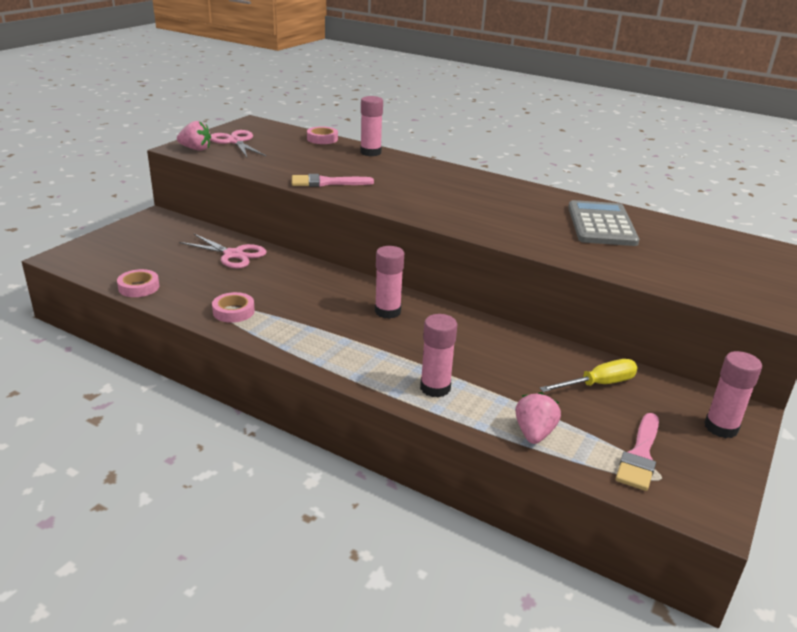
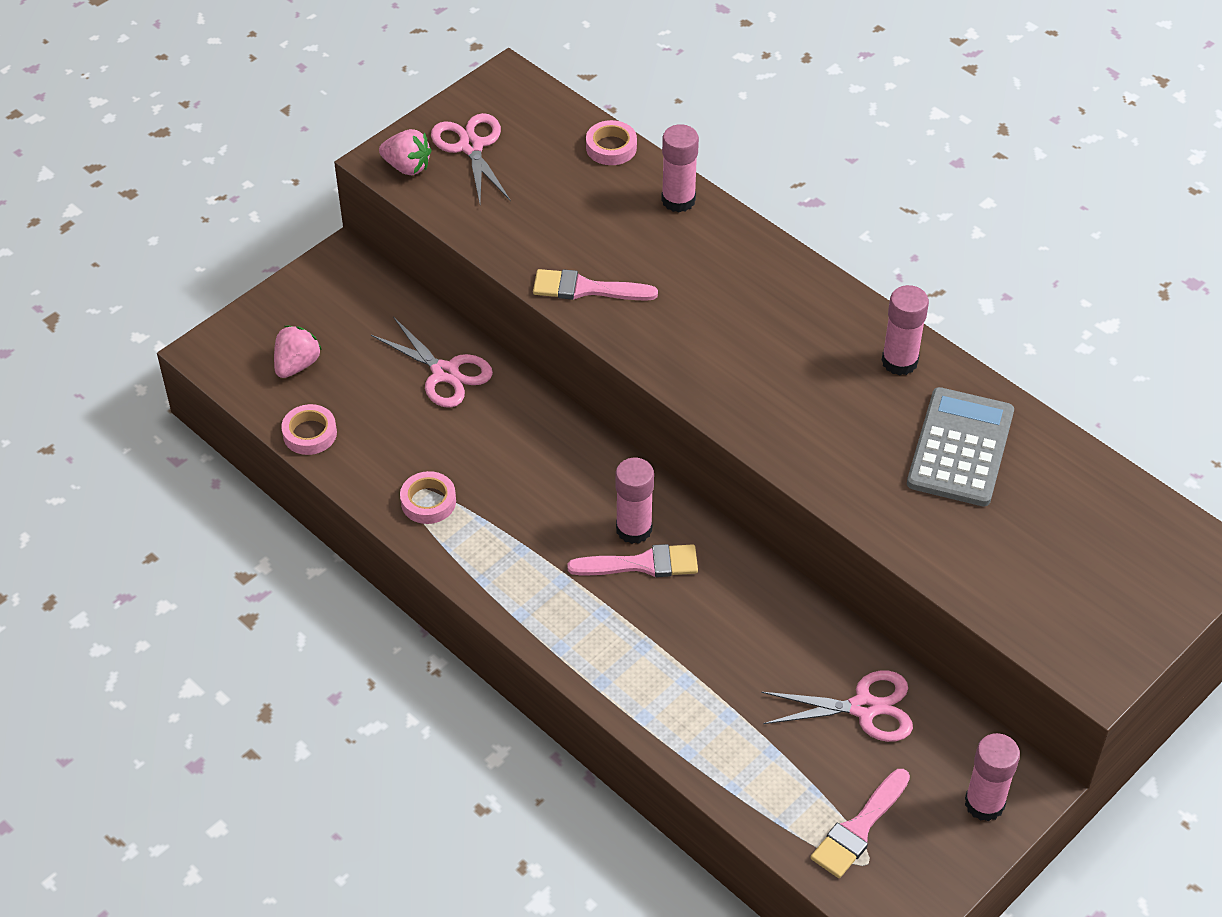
camera: 15 degrees right, 20 degrees up
pink glue stick [420,314,457,398] -> pink glue stick moved to [881,285,929,376]
pink strawberry [515,392,561,444] -> pink strawberry moved to [274,326,322,378]
yellow screwdriver [539,359,638,392] -> pink scissors [761,671,913,742]
none -> pink brush [567,544,698,577]

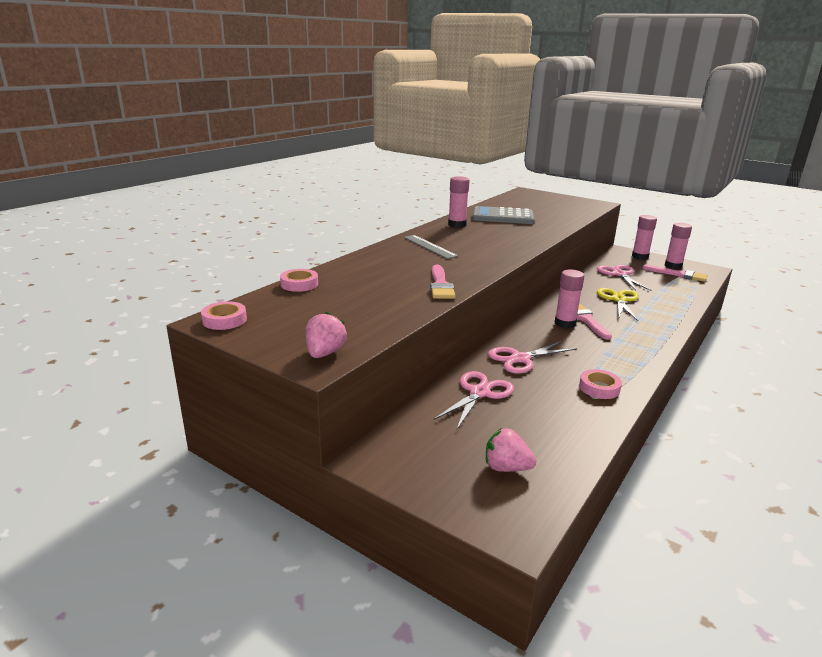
camera: 100 degrees left, 25 degrees down
pink tape [281,404,337,455] -> pink tape moved to [201,301,247,330]
pink scissors [431,113,511,203] -> pink scissors moved to [488,341,577,374]
pink glue stick [661,124,699,212] -> pink glue stick moved to [665,223,692,269]
none -> grey ruler [404,235,458,259]
none -> yellow scissors [597,288,639,321]

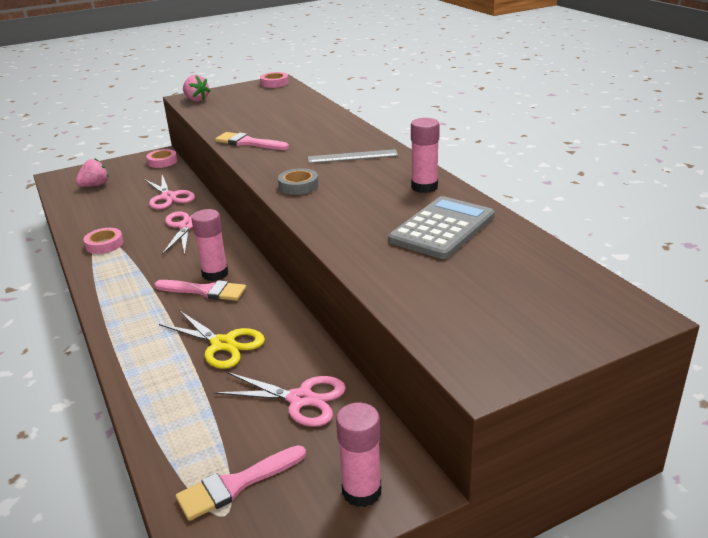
camera: 120 degrees right, 5 degrees up
pink tape [280,269,318,292] -> pink tape moved to [146,149,177,168]
pink glue stick [665,223,692,269] -> none
none -> grey tape [278,168,319,195]

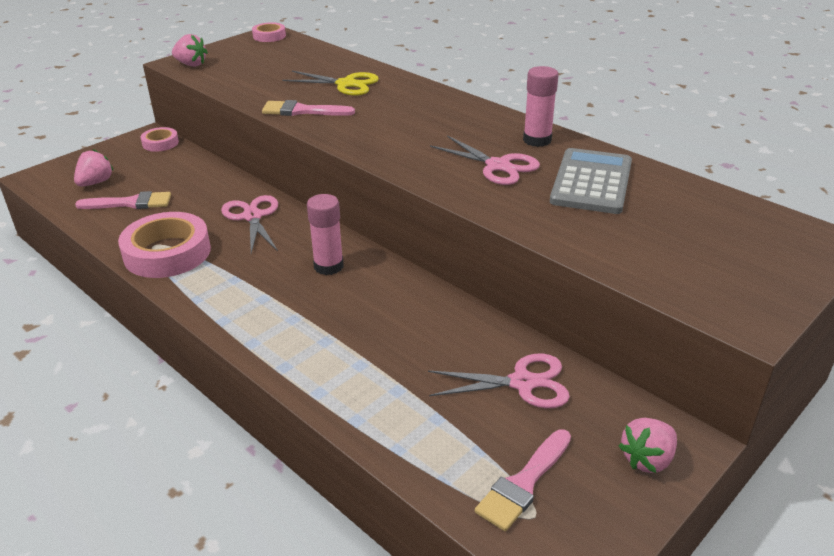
camera: 20 degrees left, 5 degrees up
pink tape [83,228,124,254] -> pink tape [118,212,211,278], size x1.93
pink scissors [144,175,195,210] -> pink scissors moved to [430,135,540,185]
pink brush [154,280,246,301] -> pink brush moved to [75,191,171,209]
yellow scissors [159,310,265,369] -> yellow scissors moved to [283,71,379,96]
grey tape [278,168,319,195] -> none
grey ruler [308,149,398,163] -> none
pink glue stick [336,402,381,507] -> pink strawberry [619,418,677,473]

